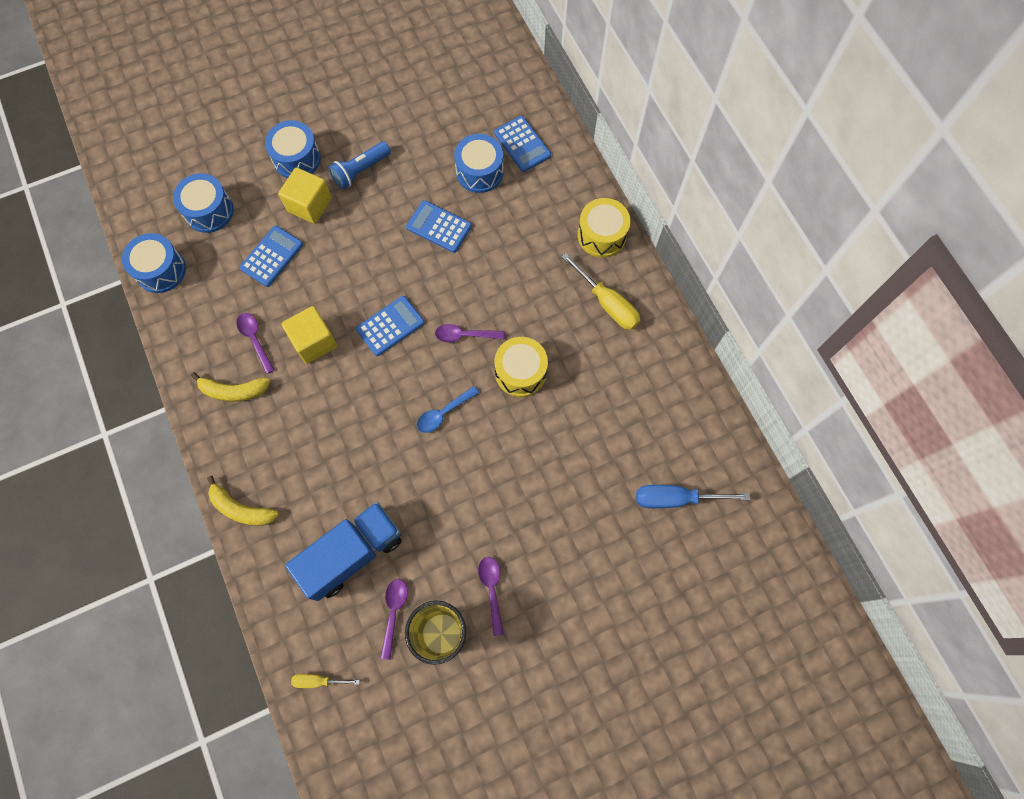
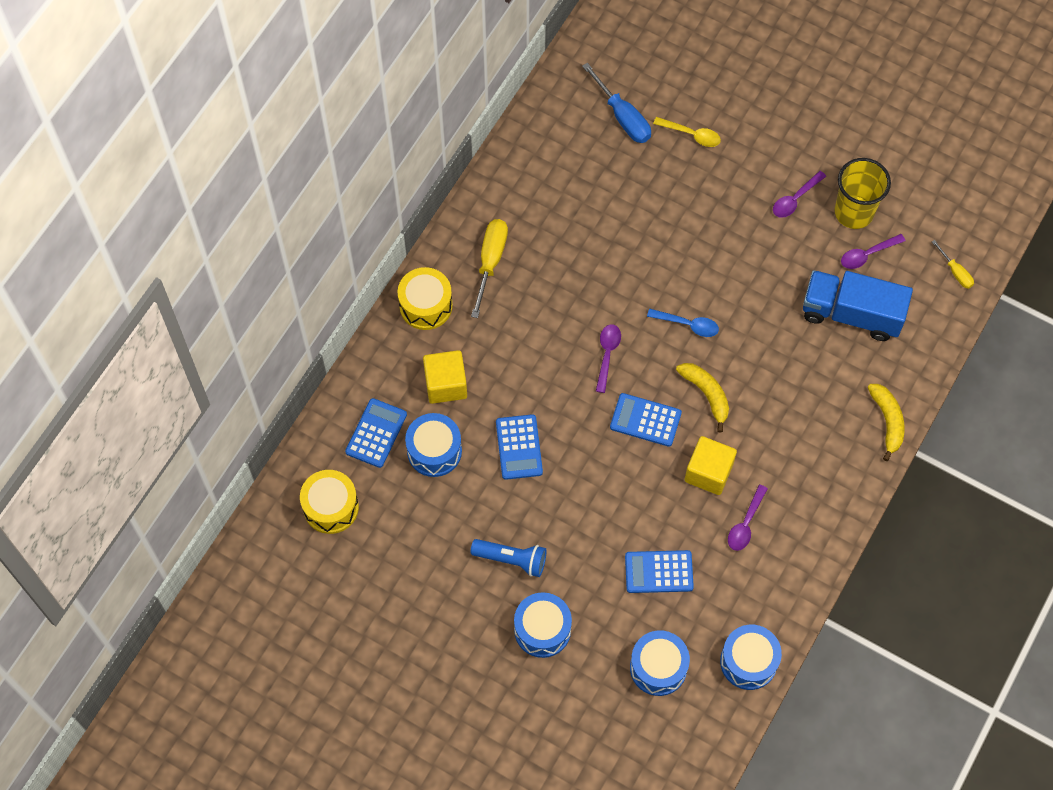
camera: 125 degrees left, 5 degrees down
yellow banana [191,372,270,402] -> yellow banana moved to [676,363,729,432]
yellow cube [278,167,332,224] -> yellow cube moved to [423,350,467,404]
purple spoon [435,324,505,343] -> purple spoon turned 135 degrees counterclockwise [596,324,621,393]
yellow drum [494,337,548,397] -> yellow drum moved to [300,470,359,534]
none -> yellow spoon [653,117,721,147]

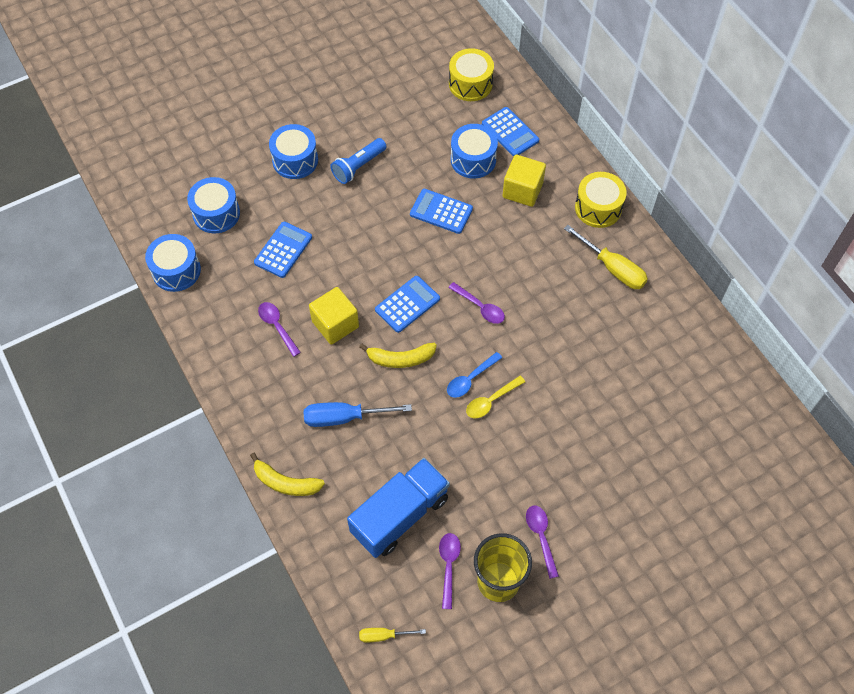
camera: 120 degrees right, 5 degrees down
blue screwdriver [582,63,651,143] -> blue screwdriver moved to [304,402,412,427]
yellow spoon [653,117,721,147] -> yellow spoon moved to [466,376,525,418]

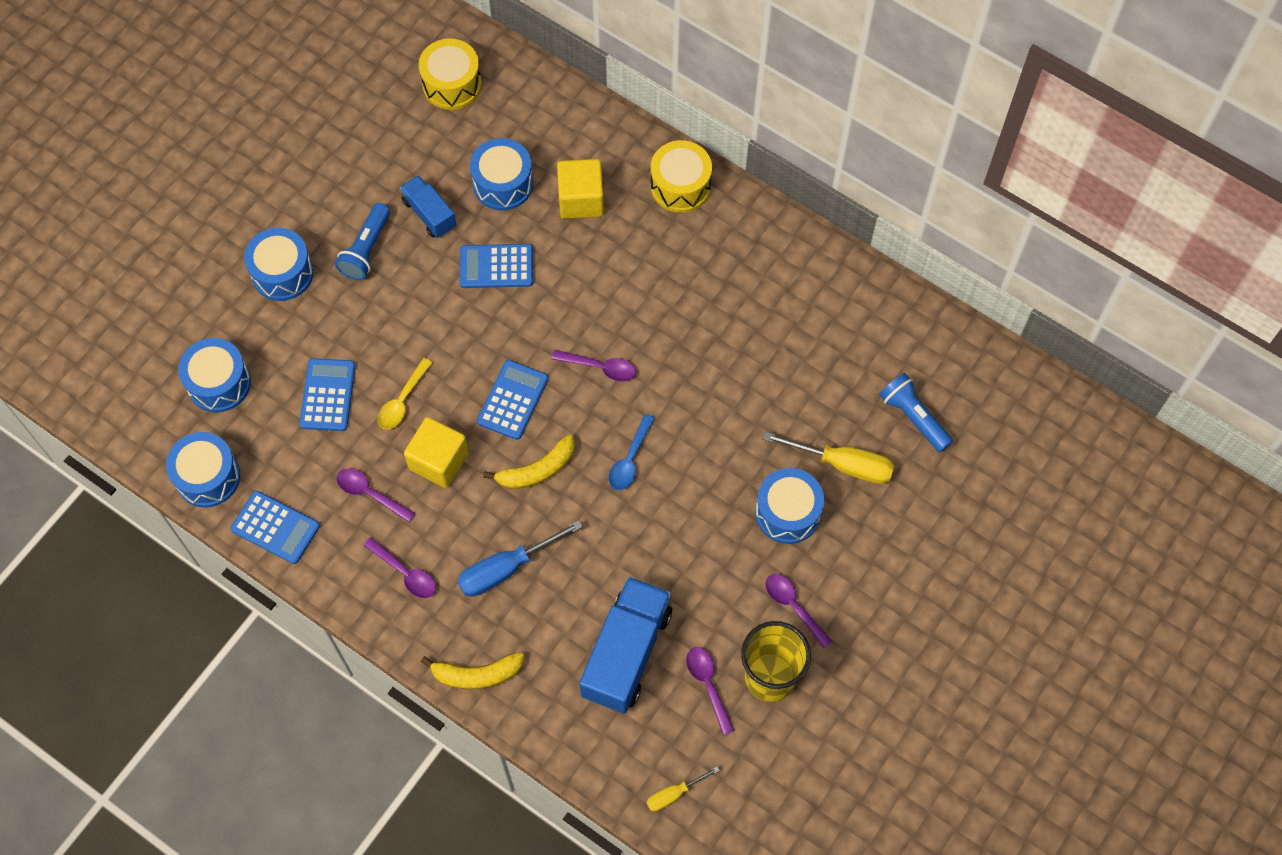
camera: 25 degrees left, 5 degrees up
yellow spoon [466,376,525,418] -> yellow spoon moved to [377,358,433,430]
blue calculator [482,107,539,157] -> blue calculator moved to [230,491,320,564]
yellow screwdriver [564,225,648,289] -> yellow screwdriver moved to [763,432,894,484]
none -> purple spoon [363,537,436,598]
none -> blue truck [400,175,456,238]
none -> blue drum [755,468,824,544]
none -> blue flashlight [879,373,953,452]

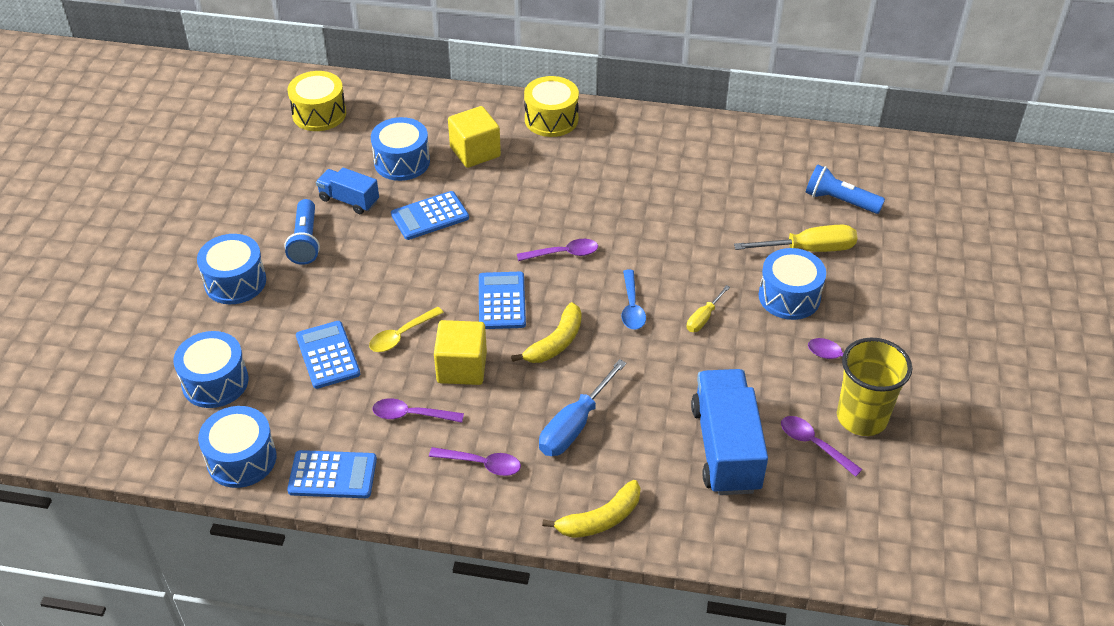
camera: 25 degrees left, 20 degrees down
yellow spoon [377,358,433,430] -> yellow spoon turned 45 degrees clockwise [369,307,444,352]
yellow screwdriver [647,766,720,812] -> yellow screwdriver moved to [687,285,730,332]

